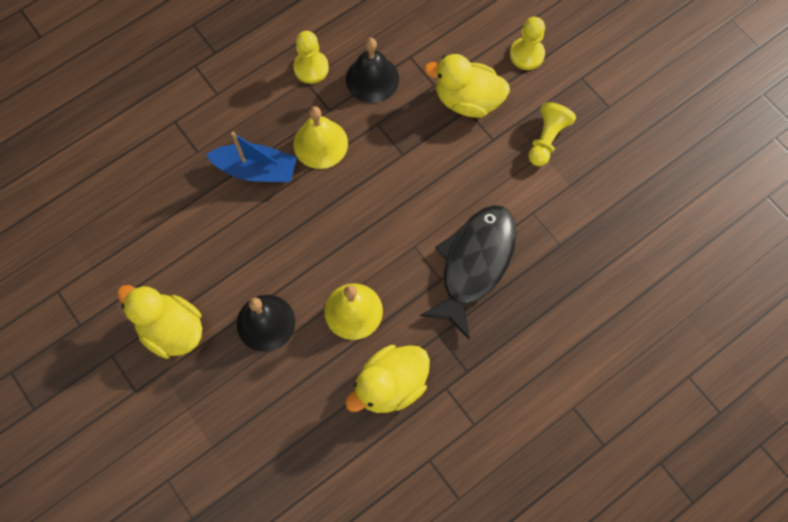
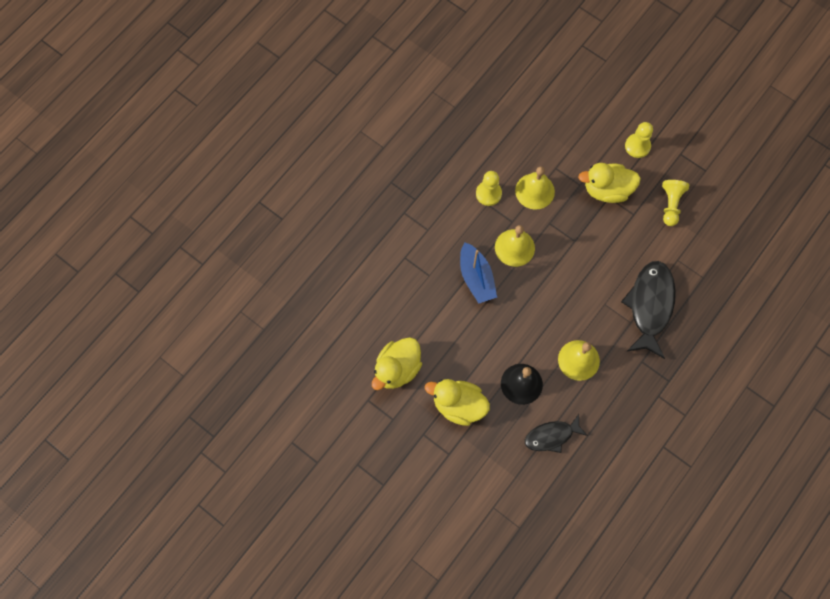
camera: 15 degrees left, 0 degrees up
blue boat [206,132,297,183] -> blue boat turned 75 degrees clockwise [460,242,497,303]
yellow duck [345,345,430,413] -> yellow duck moved to [372,337,422,390]
black bell [346,38,399,103] -> yellow bell [515,166,555,210]
none -> black fish [525,414,588,453]

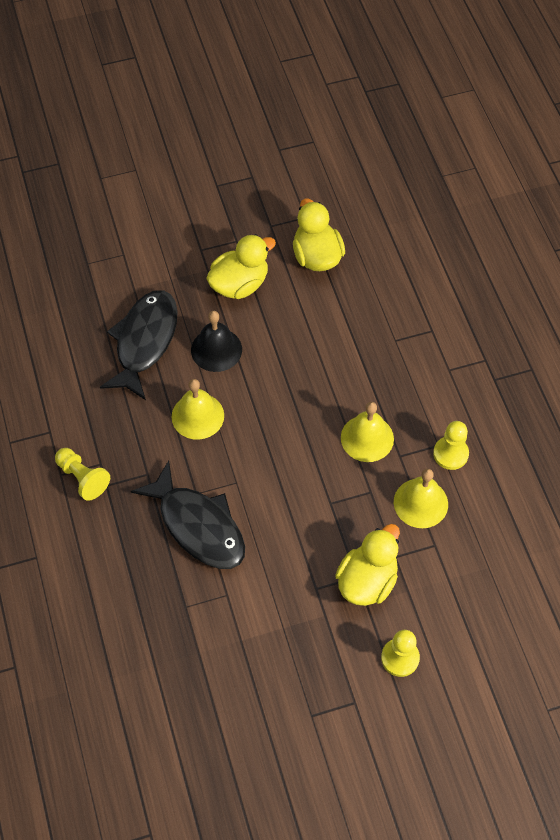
camera: 125 degrees right, 10 degrees down
blue boat [460,242,497,303] -> none
black fish [525,414,588,453] -> black fish [100,290,178,400], size x1.66
yellow pawn [662,180,689,226] -> yellow pawn moved to [55,448,110,501]

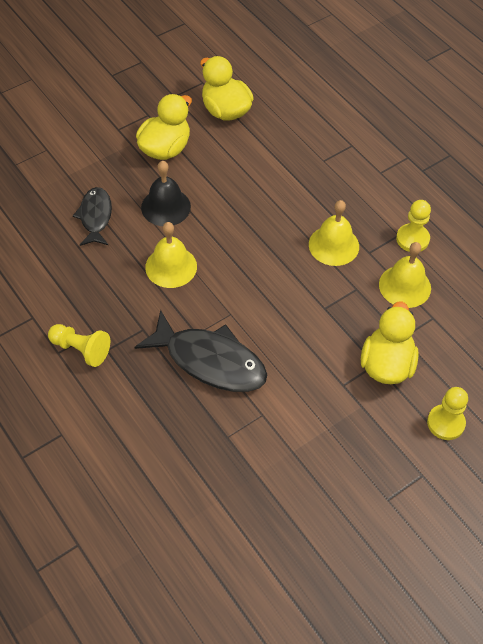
camera: 20 degrees left, 5 degrees down
black fish [100,290,178,400] -> black fish [73,187,112,246], size x0.60

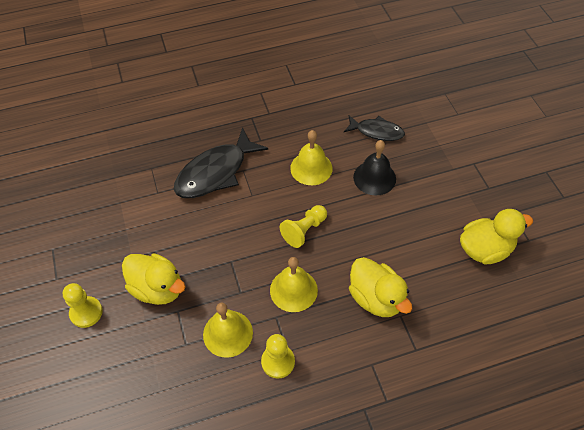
camera: 110 degrees right, 0 degrees up
yellow pawn [48,324,110,367] -> yellow pawn moved to [280,205,327,248]
yellow duck [136,94,192,160] -> yellow duck moved to [349,257,412,317]

